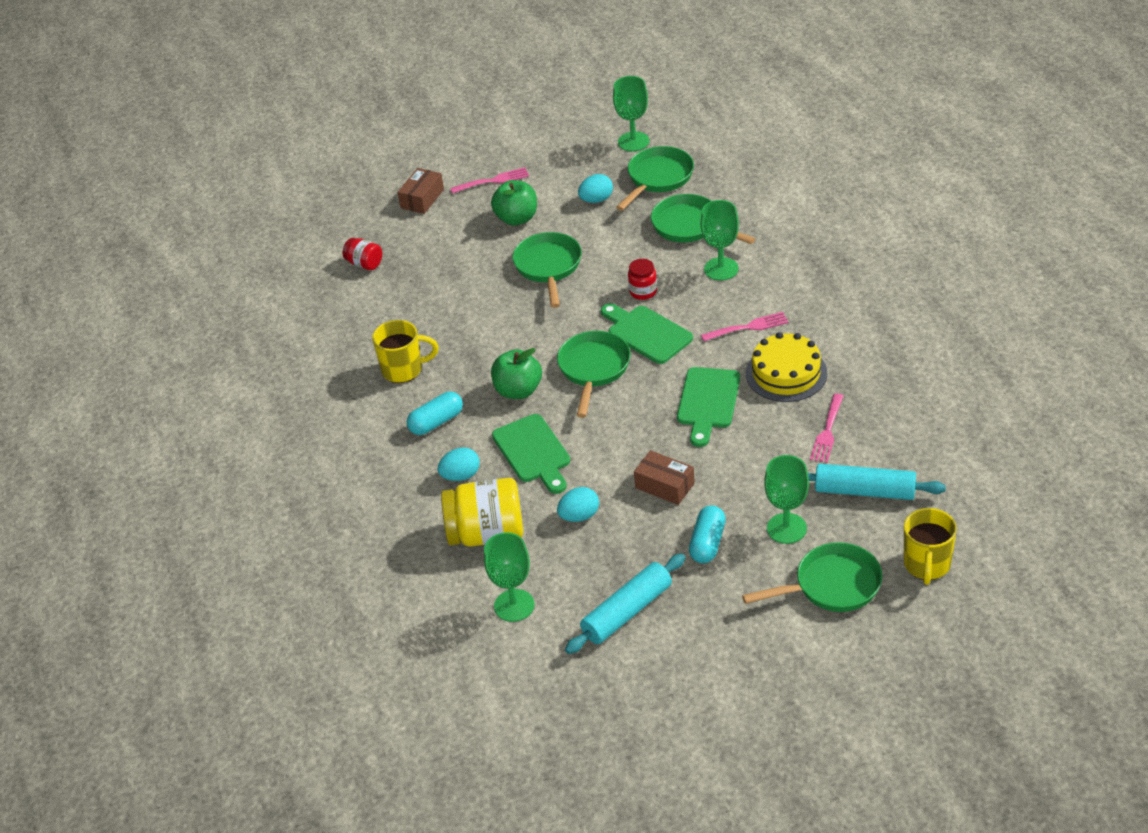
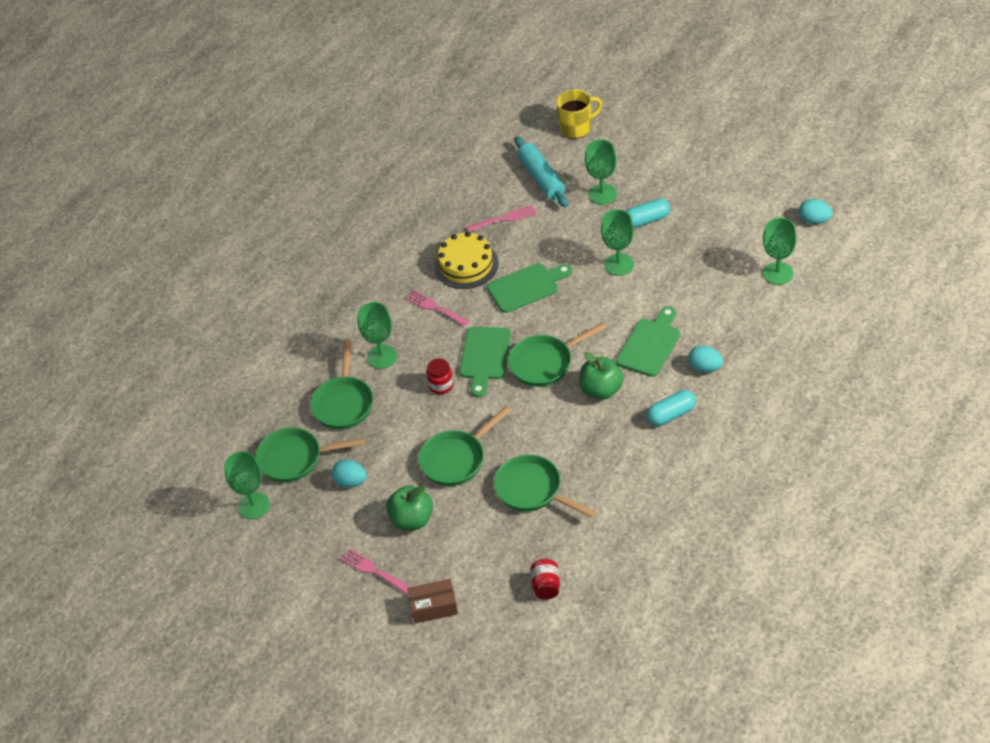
camera: 125 degrees left, 5 degrees up
yellow mug [372,320,439,383] -> none
turquoise capsule [407,391,463,435] -> turquoise capsule turned 45 degrees counterclockwise [646,390,696,426]
yellow jar [441,478,523,547] -> none
turquoise egg [557,487,599,522] -> turquoise egg moved to [799,199,833,224]
turquoise rolling pin [565,553,686,654] -> none
brown box [634,450,695,505] -> green goblet [601,209,634,276]
green pan [742,542,882,612] -> green pan moved to [494,455,596,518]

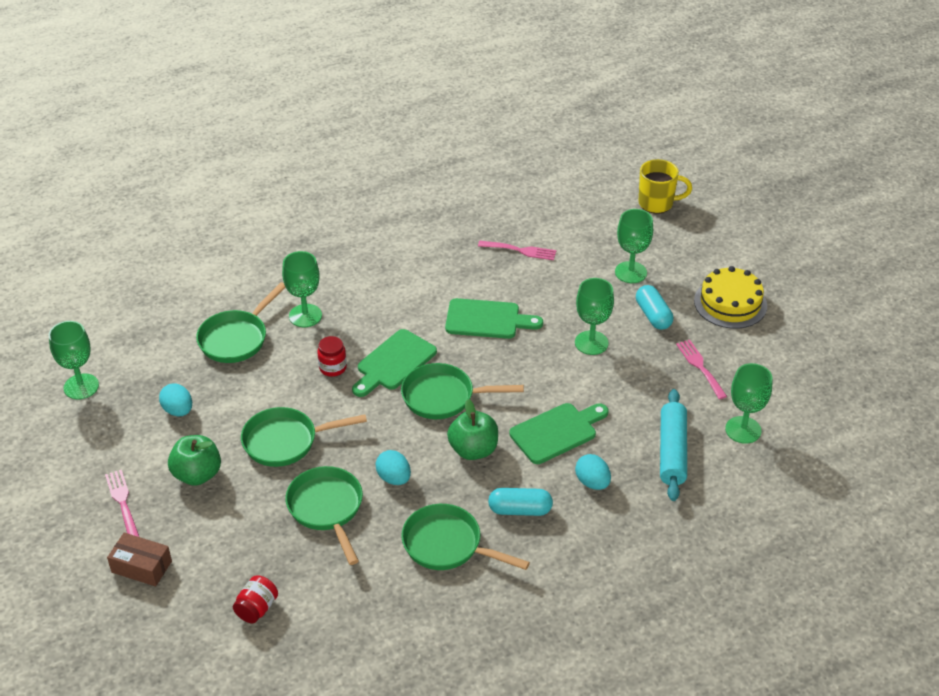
camera: 25 degrees right, 5 degrees down
green pan [255,427,365,482] -> green pan moved to [401,504,530,570]
pink fork [405,290,469,326] -> pink fork moved to [676,340,727,399]
yellow cake [434,232,499,289] -> yellow cake moved to [694,266,767,329]
turquoise rolling pin [515,137,568,207] -> turquoise rolling pin moved to [660,389,687,501]
turquoise capsule [626,198,670,228] -> turquoise capsule turned 60 degrees clockwise [636,285,673,330]
turquoise egg [799,199,833,224] -> turquoise egg moved to [375,450,411,485]

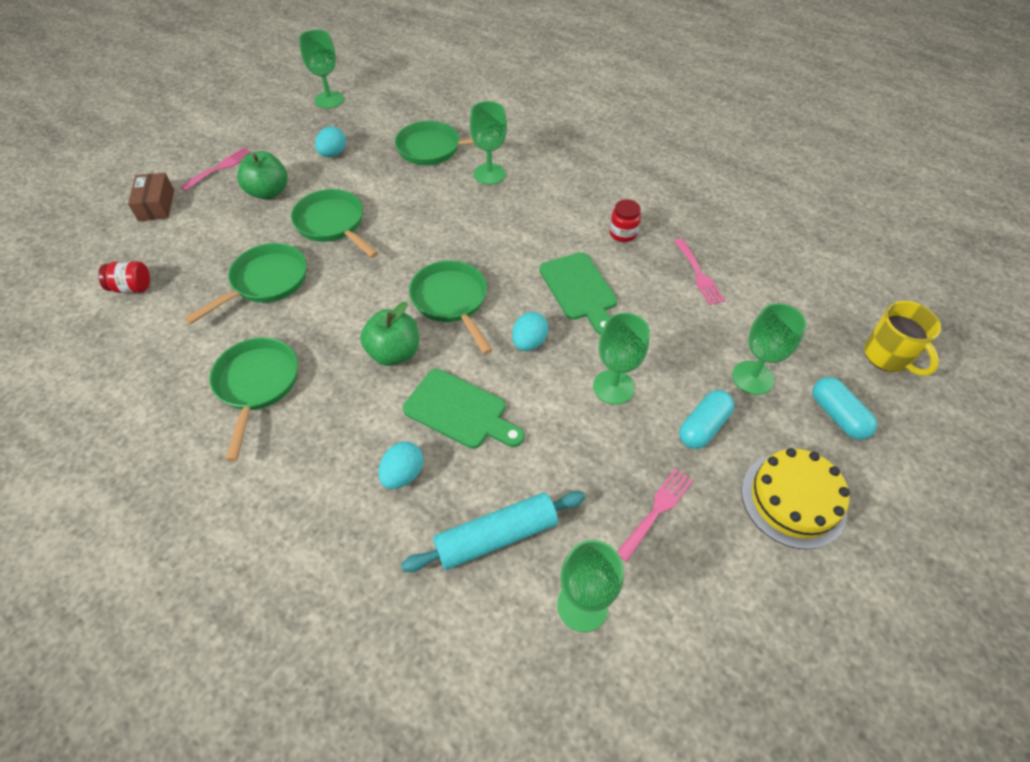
camera: 60 degrees right, 10 degrees up
red jar [317,336,347,377] -> red jar moved to [609,199,641,242]
green cutting board [352,329,437,397] -> none
turquoise egg [375,450,411,485] -> turquoise egg moved to [512,312,548,351]
turquoise capsule [488,488,553,516] -> turquoise capsule moved to [813,377,877,440]

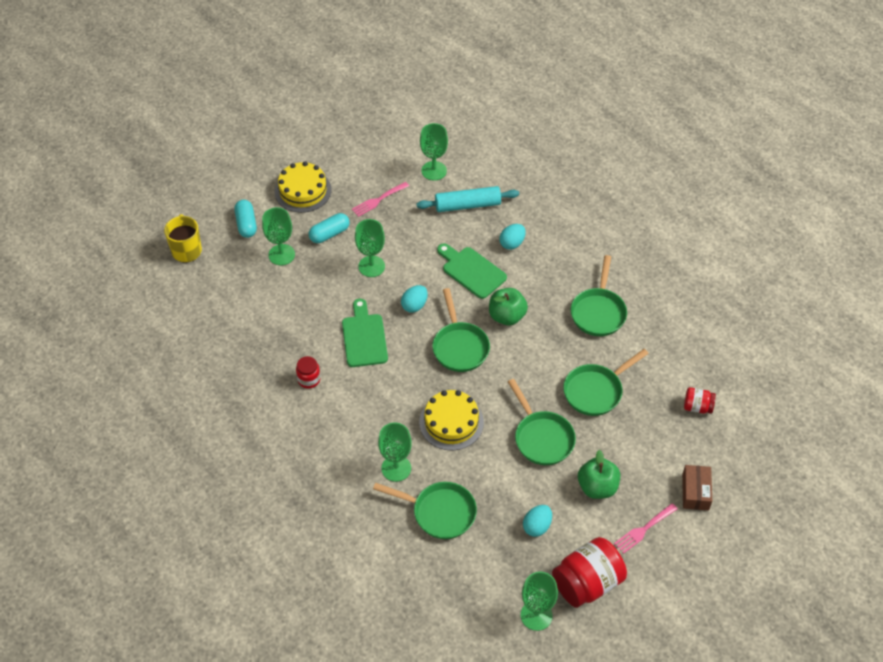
camera: 165 degrees left, 0 degrees up
pink fork [674,239,725,305] -> none
none -> yellow cake [419,390,484,450]
none -> red jar [552,537,627,608]

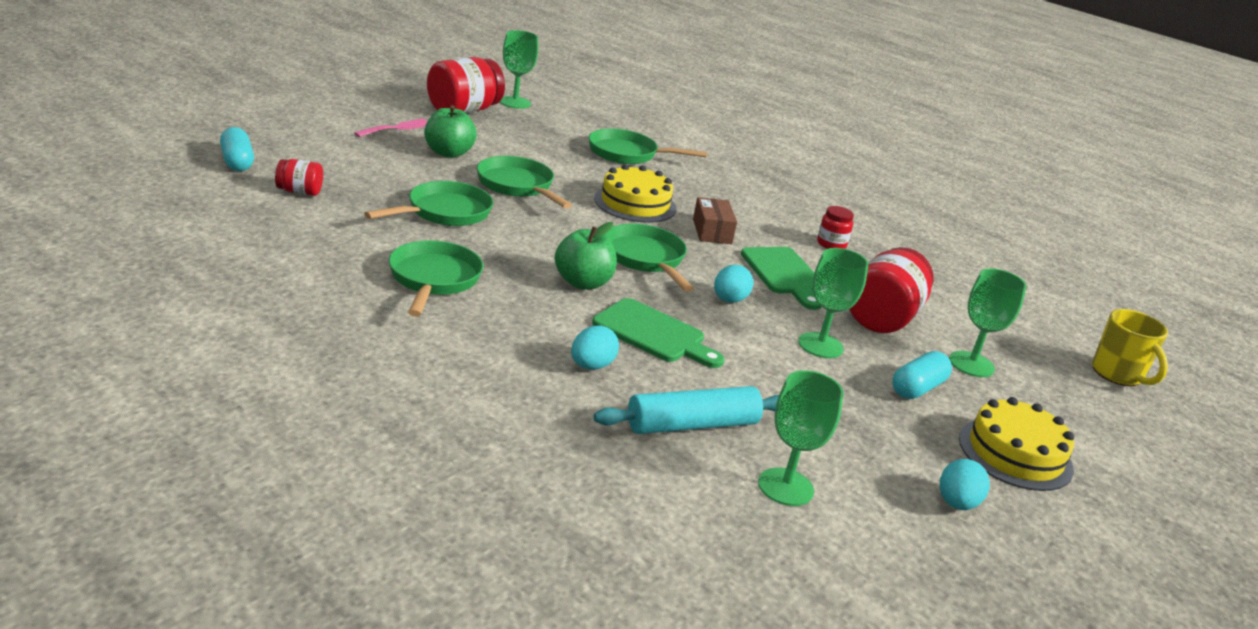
camera: 165 degrees right, 25 degrees down
turquoise capsule [235,200,257,238] -> turquoise capsule moved to [220,127,254,171]
pink fork [352,182,409,217] -> none
green goblet [378,422,412,482] -> none
turquoise egg [523,505,552,537] -> turquoise egg moved to [940,459,990,510]
brown box [682,465,712,510] -> brown box moved to [693,197,737,244]
none -> red jar [849,247,933,333]

